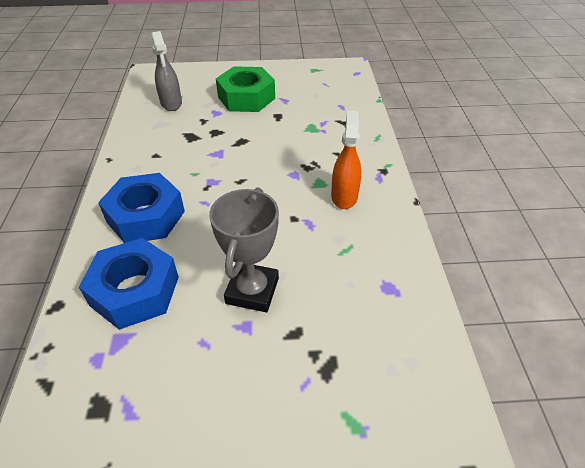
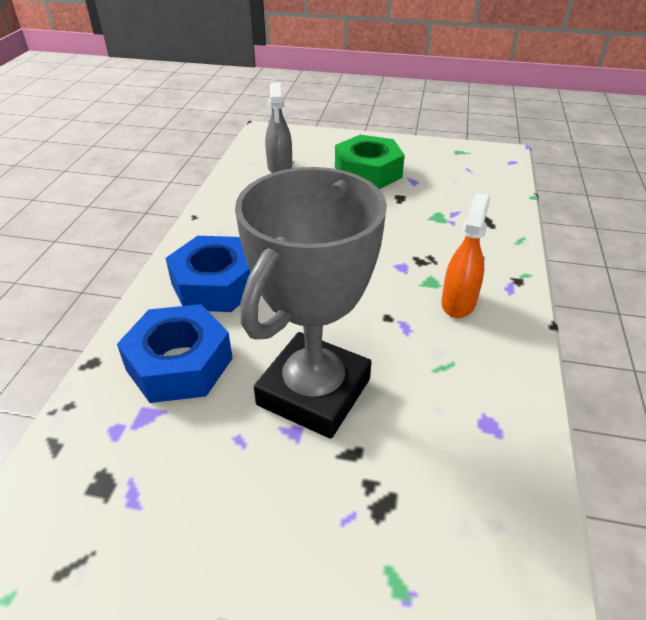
camera: 15 degrees right, 5 degrees down
grey trophy [209,187,279,312] -> grey trophy [235,167,387,439], size x1.58

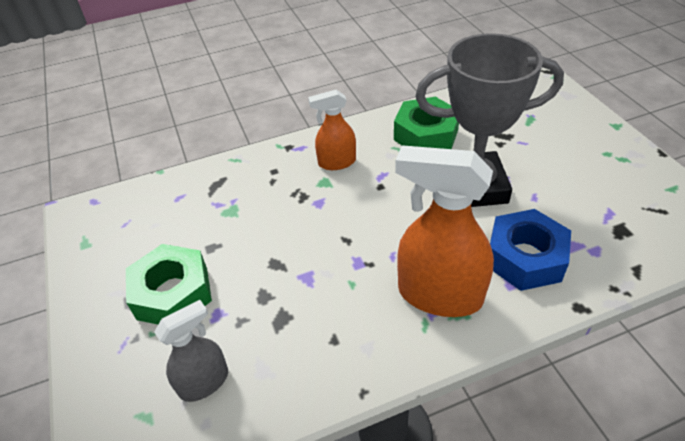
camera: 120 degrees left, 5 degrees up
blue nut [166,236,251,312] -> orange spray bottle [395,145,494,317]
none -> green nut [394,97,459,149]

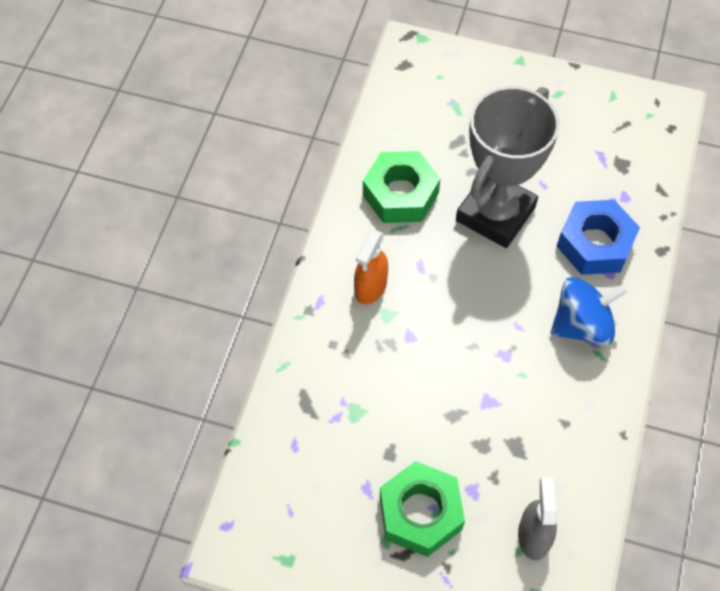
camera: 55 degrees left, 15 degrees up
orange spray bottle [395,145,494,317] -> blue spinning top [551,277,628,345]

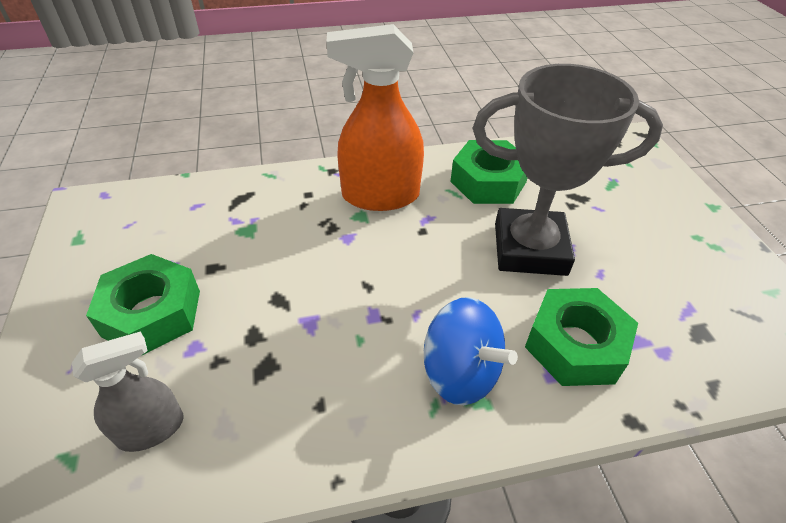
camera: 60 degrees right, 15 degrees down
orange spray bottle [354,229,388,305] -> orange spray bottle [326,24,424,211], size x1.76
blue nut [557,200,640,275] -> green nut [525,288,638,386]

